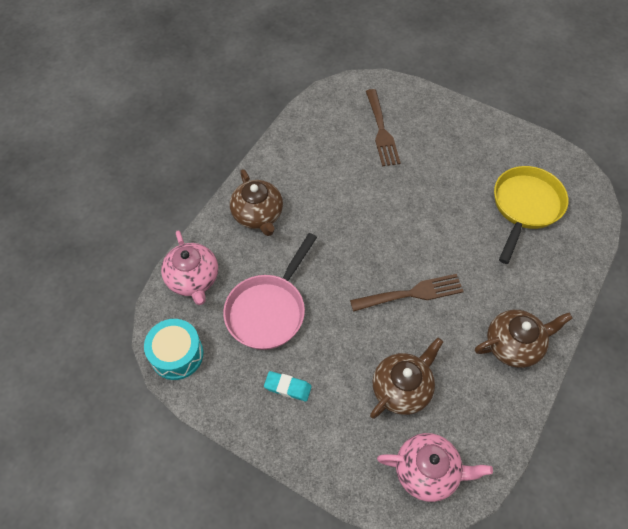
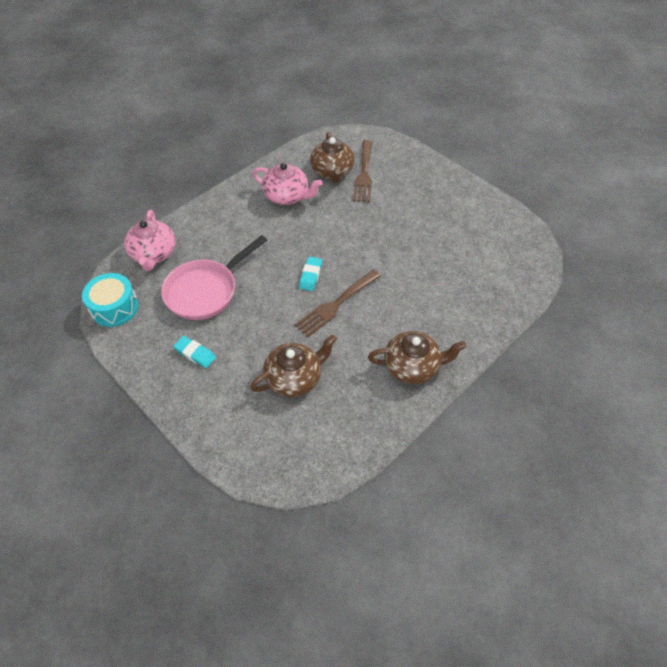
camera: 15 degrees right, 5 degrees down
brown teapot [230,169,283,236] -> brown teapot moved to [310,132,355,183]
brown fork [350,274,464,312] -> brown fork turned 135 degrees clockwise [295,269,381,337]
pink teapot [377,433,493,502] -> pink teapot moved to [252,163,323,205]
yellow pan [494,166,568,264] -> none
none -> turquoise eraser [299,257,322,291]

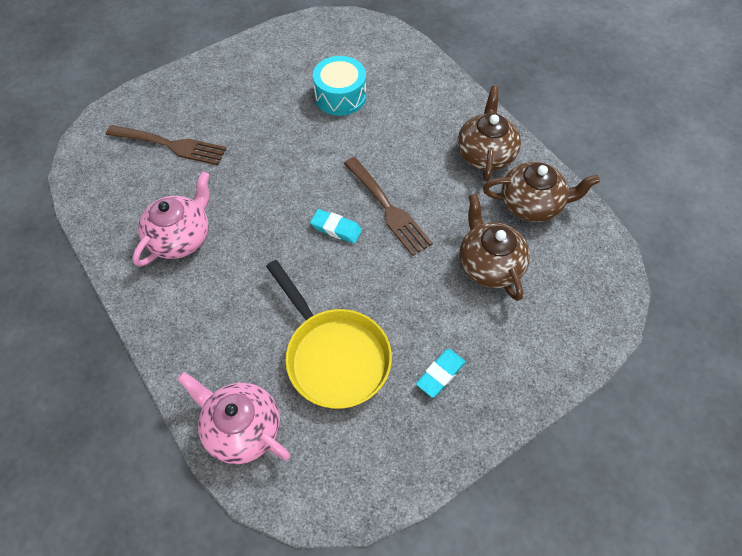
camera: 80 degrees left, 5 degrees up
turquoise drum [82,273,139,327] -> turquoise drum moved to [313,56,366,116]
pink teapot [124,210,176,271] -> pink teapot turned 150 degrees counterclockwise [177,372,290,464]
pink pan [161,235,267,320] -> yellow pan [266,260,392,409]
brown teapot [310,132,355,183] -> brown teapot moved to [483,162,600,222]

